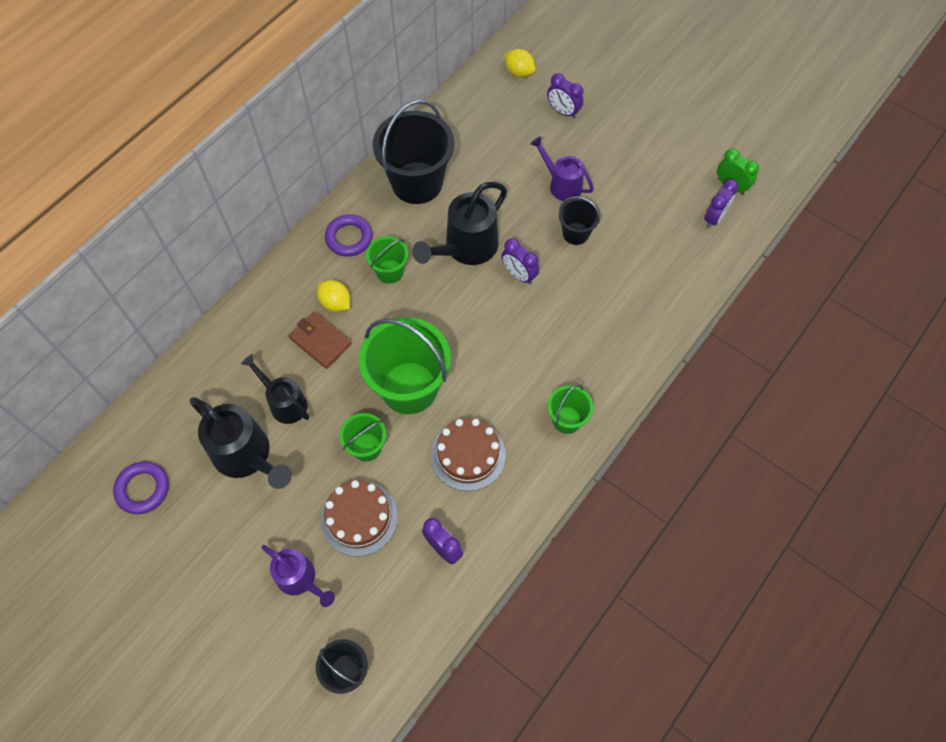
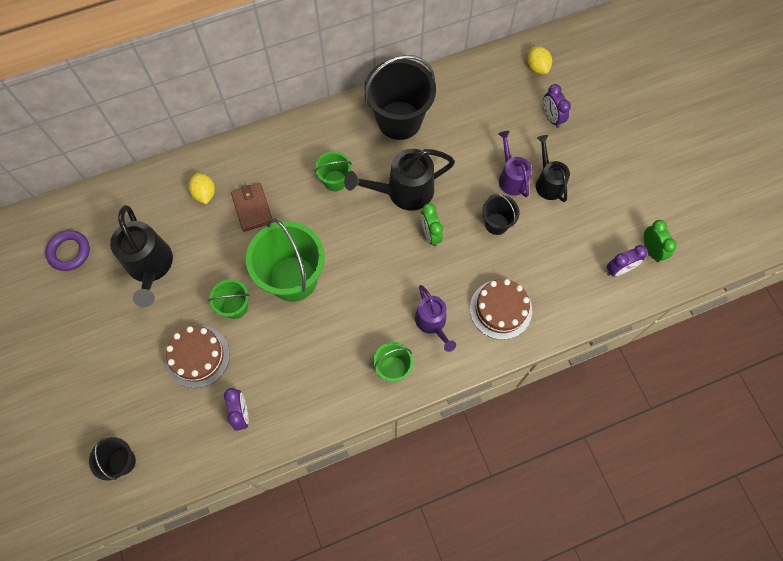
camera: 30 degrees right, 5 degrees up
black watering can [241,354,309,424] -> black watering can moved to [536,135,570,202]
purple watering can [261,545,335,607] -> purple watering can moved to [415,285,456,352]
yellow lemon [317,280,350,312] -> yellow lemon moved to [189,173,215,204]
purple ring [325,215,373,257] -> none
brown cake [431,418,506,491] -> brown cake moved to [470,279,532,340]
purple clock [501,238,539,284] -> green clock [421,203,443,246]

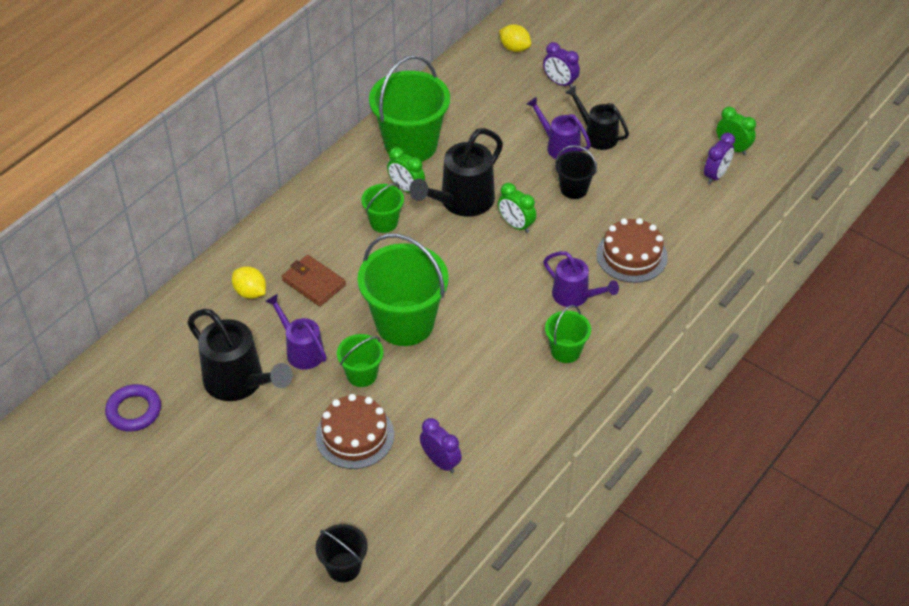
camera: 30 degrees left, 20 degrees down
black bucket [364,55,436,140] -> green bucket [369,55,450,162]
none -> purple watering can [265,294,327,370]
none -> green clock [387,147,425,193]

